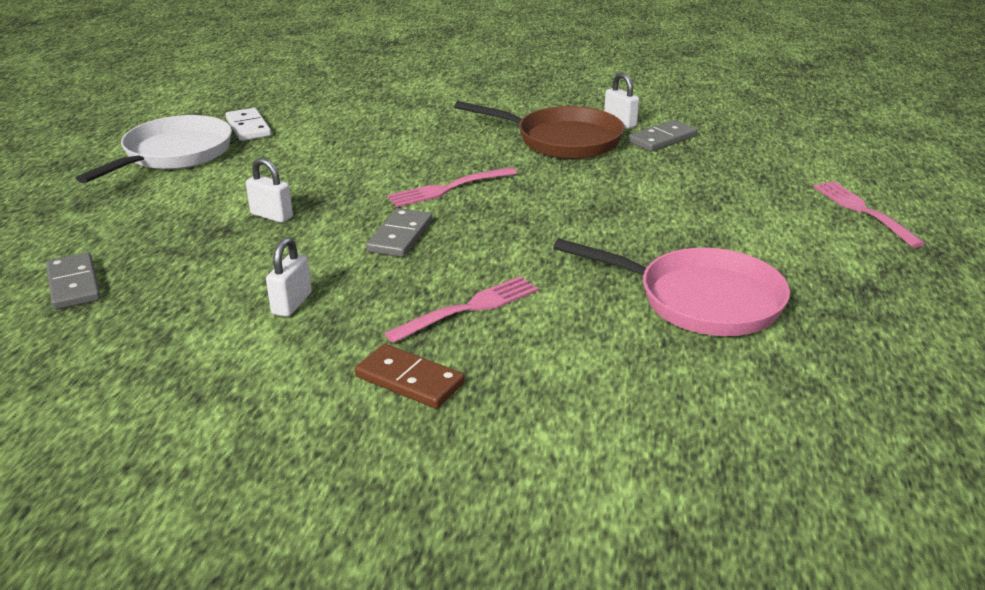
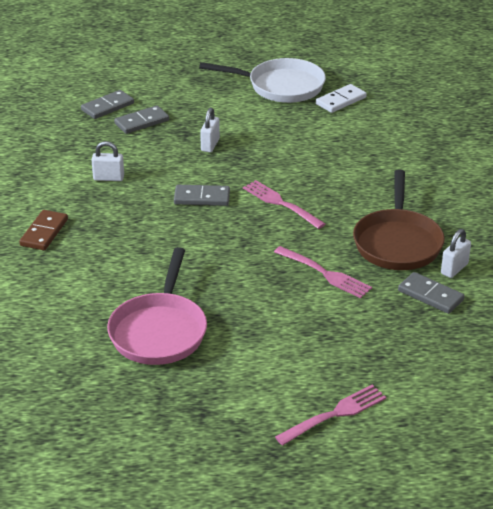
camera: 75 degrees right, 5 degrees up
pink fork [384,276,539,343] -> pink fork moved to [274,246,372,298]
none -> grey domino [114,105,169,134]

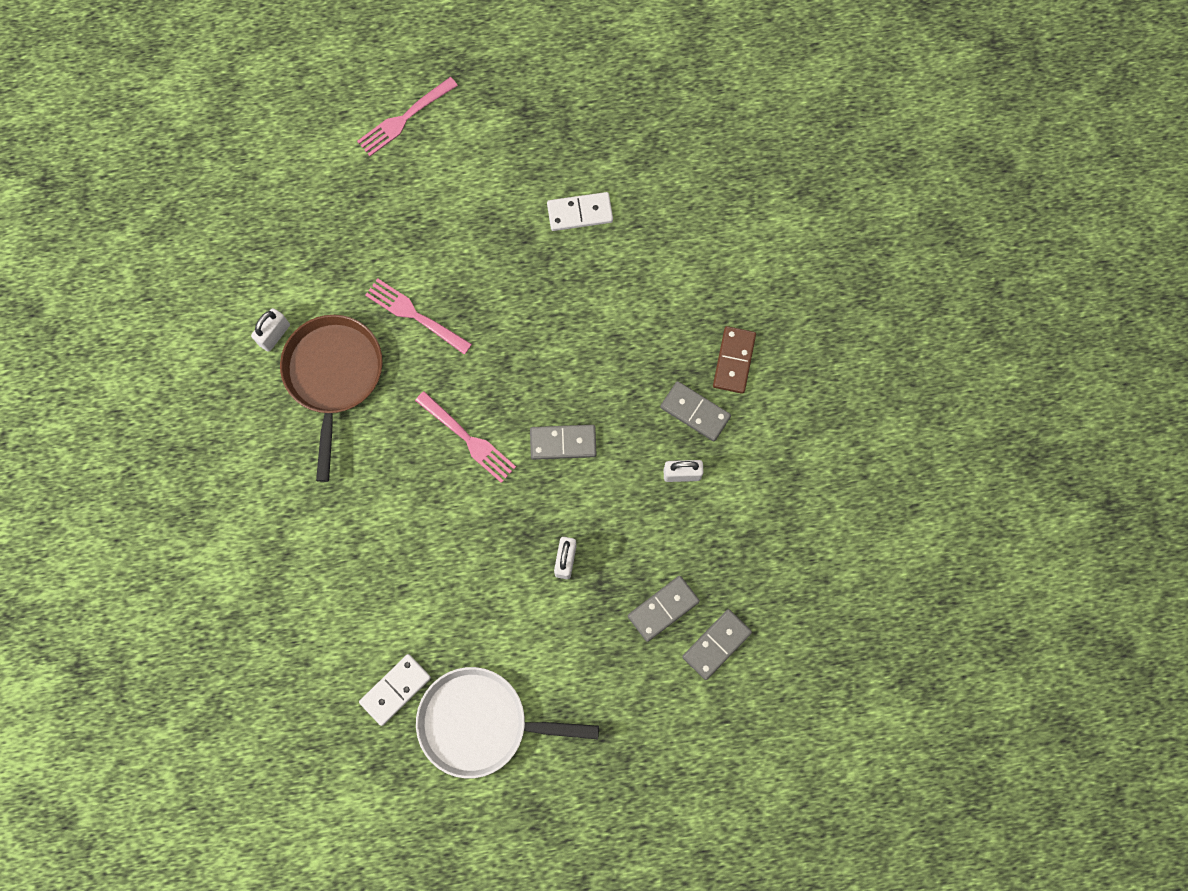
camera: 175 degrees right, 40 degrees up
pink pan [107,247,207,365] -> white domino [547,192,613,231]
grey domino [398,272,465,314] -> grey domino moved to [660,381,731,441]

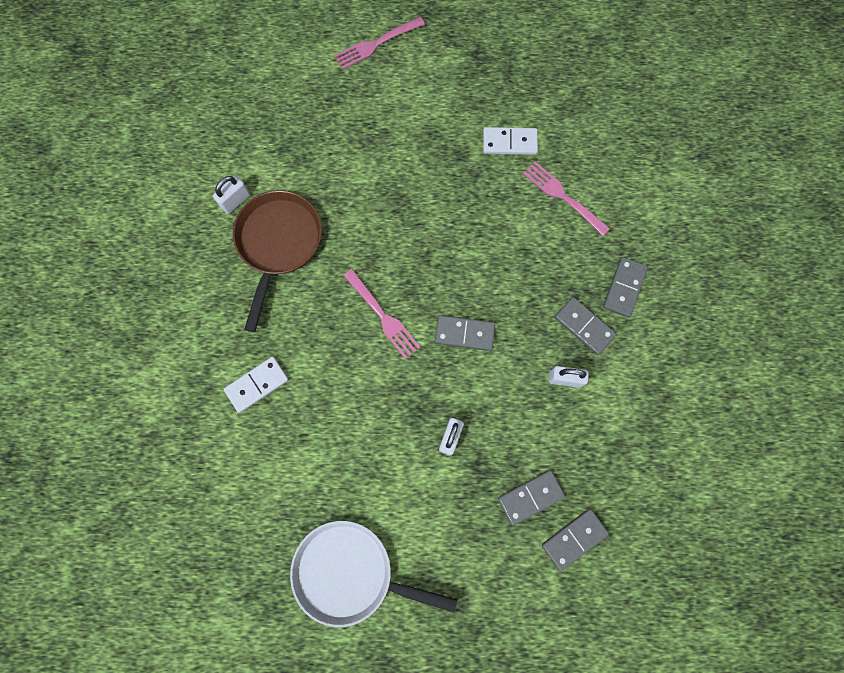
camera: 10 degrees right, 0 degrees up
white domino [359,654,431,726] -> white domino moved to [224,357,289,413]
pink fork [365,278,472,355] -> pink fork moved to [523,161,610,236]
brown domino [713,326,756,394] -> grey domino [603,257,648,318]

